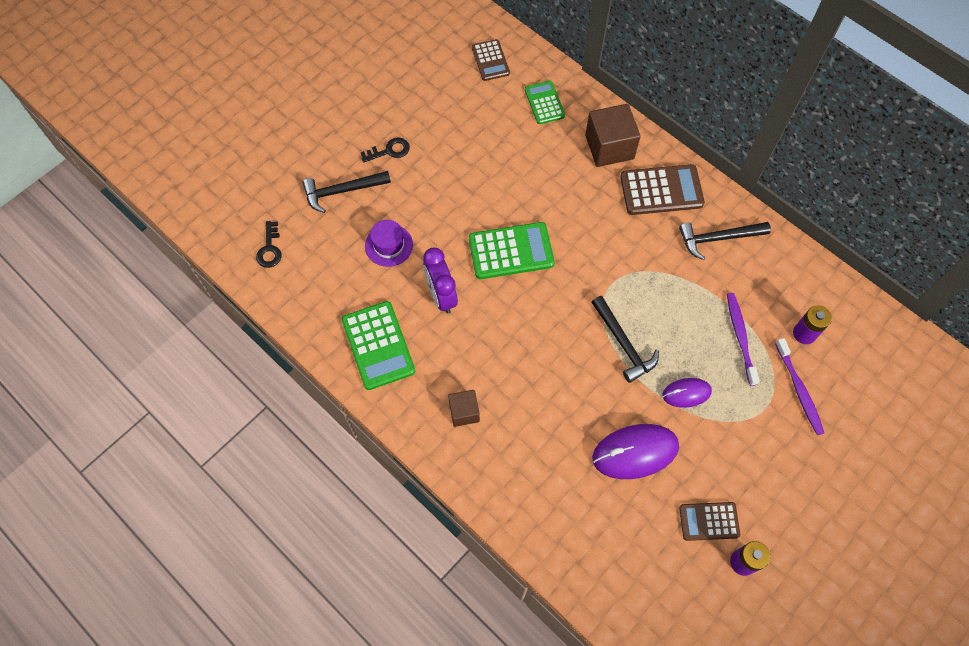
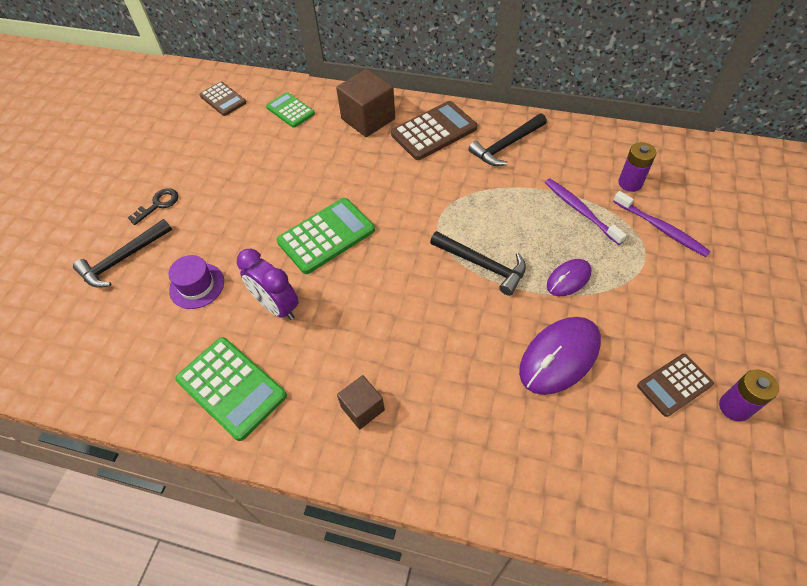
camera: 25 degrees left, 10 degrees down
black key [256,221,282,268] -> none

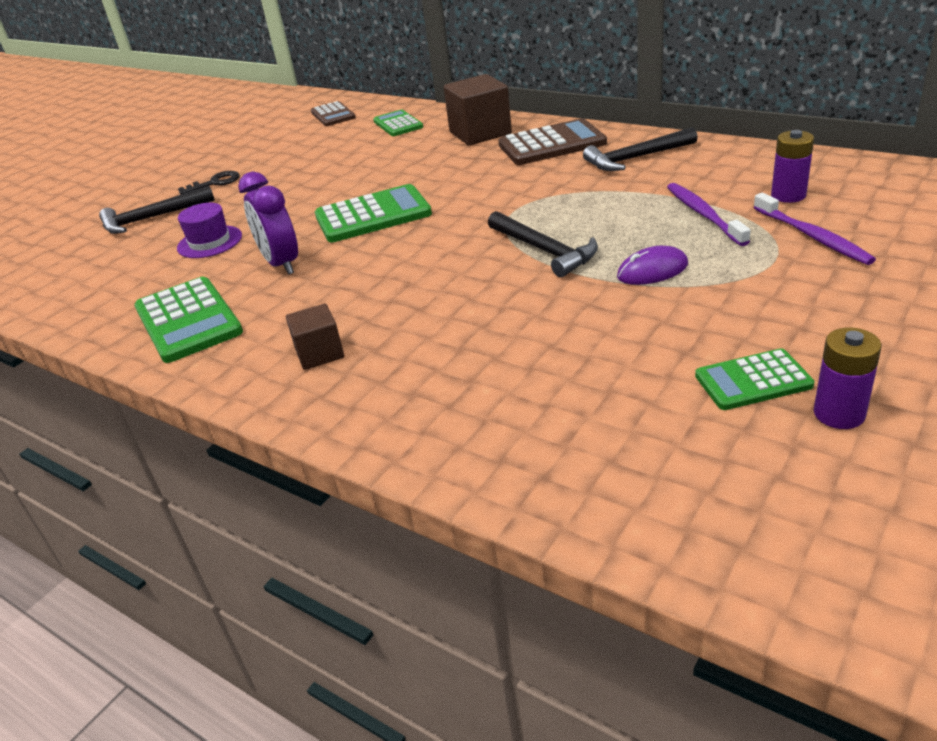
camera: 20 degrees right, 20 degrees down
purple mouse [519,317,601,395] -> none
brown calculator [637,354,714,417] -> green calculator [695,349,814,410]

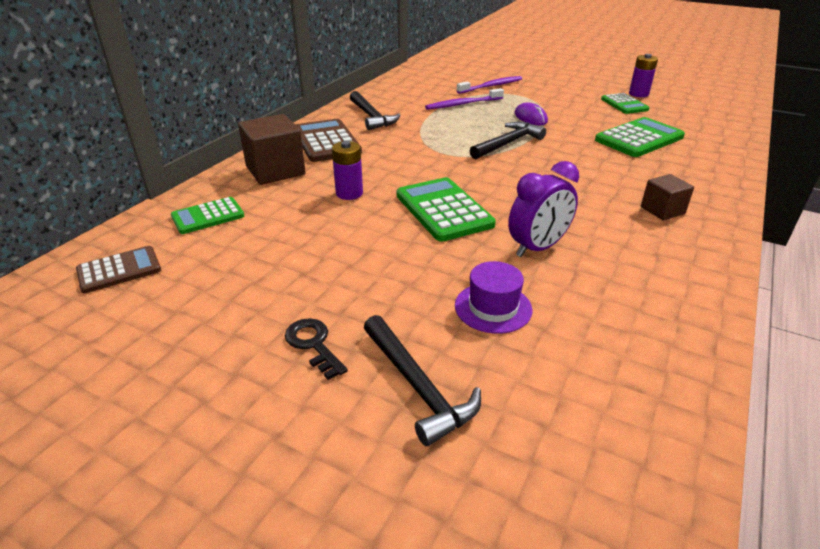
camera: 100 degrees left, 0 degrees up
green calculator [134,277,243,363] -> green calculator moved to [595,117,685,157]
purple battery [771,130,814,203] -> purple battery moved to [332,141,363,200]

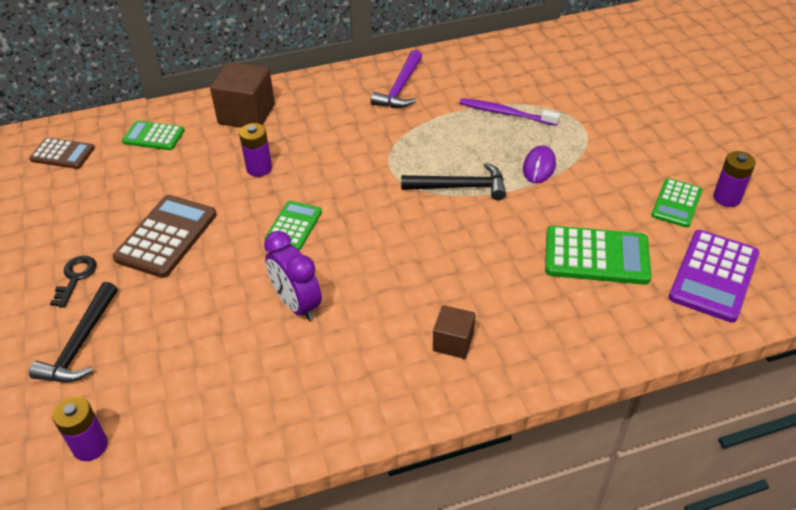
camera: 45 degrees right, 10 degrees up
brown calculator [296,119,362,162] -> brown calculator moved to [113,195,217,278]
black hammer [350,91,401,130] -> purple hammer [371,50,422,108]
green calculator [397,177,496,242] -> green calculator [264,201,322,250], size x0.62
purple hat [455,261,532,334] -> none
purple toothbrush [457,76,522,94] -> none
purple clock [508,161,579,257] -> purple clock turned 45 degrees clockwise [264,231,322,321]
none -> purple battery [52,396,108,461]
none -> purple calculator [669,230,759,323]

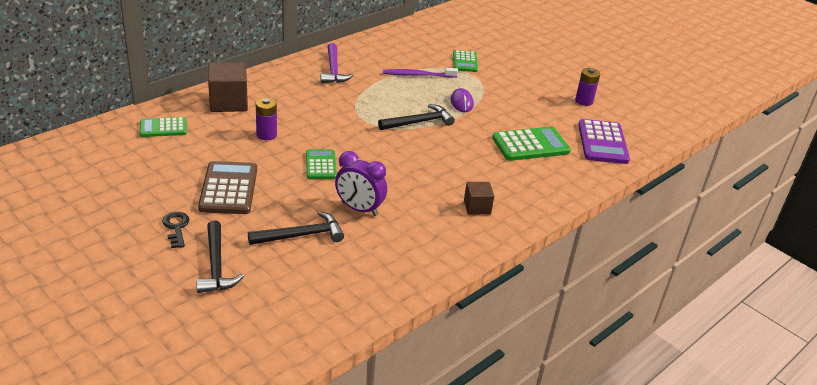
camera: 30 degrees left, 10 degrees down
brown calculator [29,138,95,169] -> none
purple battery [52,396,108,461] -> none
green calculator [651,178,702,227] -> green calculator moved to [453,50,478,72]
none -> black hammer [248,212,344,245]

